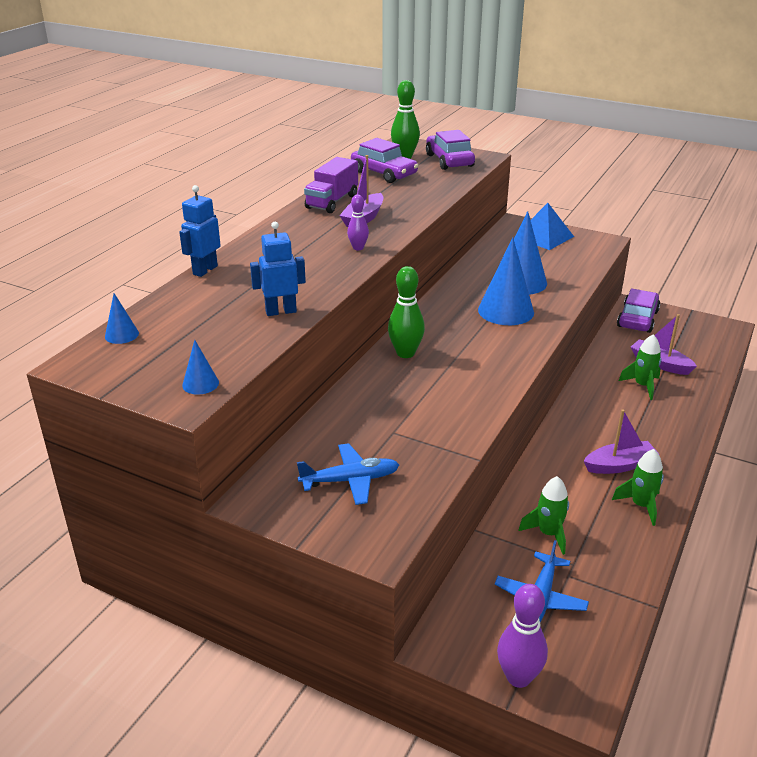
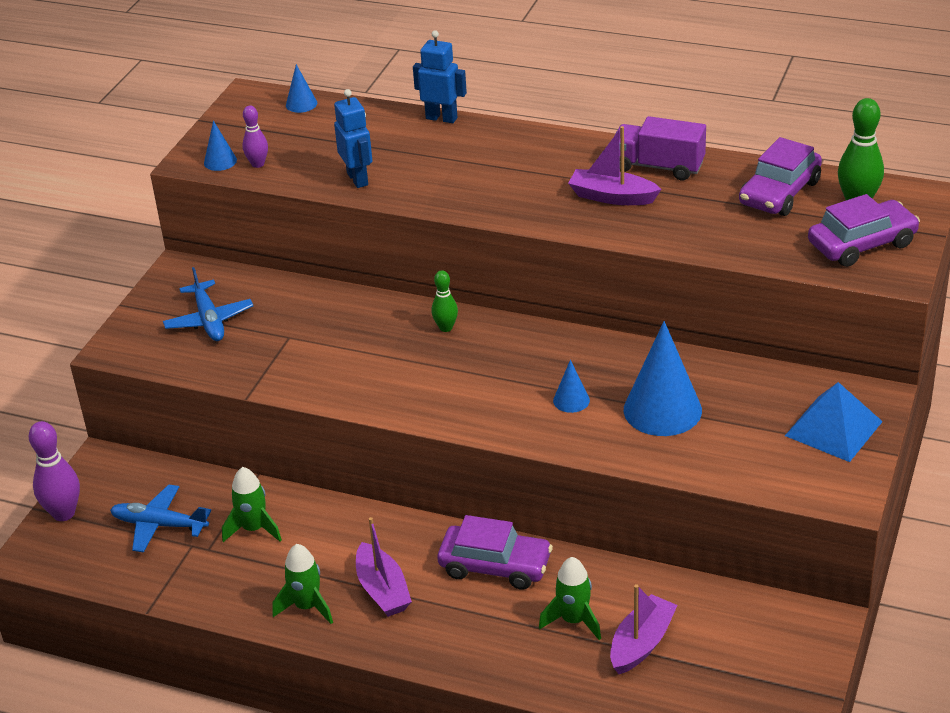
camera: 85 degrees right, 5 degrees up
purple bowling pin [347,195,369,250] -> purple bowling pin moved to [242,106,268,168]
green bowling pin [388,266,425,358] -> green bowling pin [431,270,458,332], size x0.60
blue cone [478,237,534,325] -> blue cone [553,360,590,413], size x0.47
purple car [617,288,660,333] -> purple car moved to [437,515,553,589]

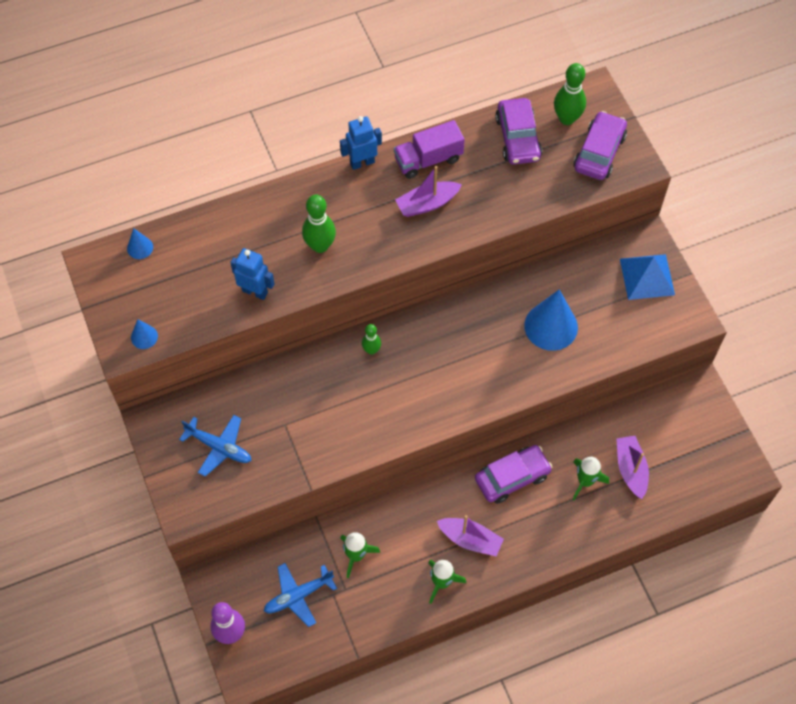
camera: 45 degrees left, 25 degrees up
purple bowling pin [242,106,268,168] -> none
blue robot [413,30,467,123] -> blue robot moved to [340,116,382,170]
blue cone [553,360,590,413] -> none
none -> green bowling pin [302,195,336,253]

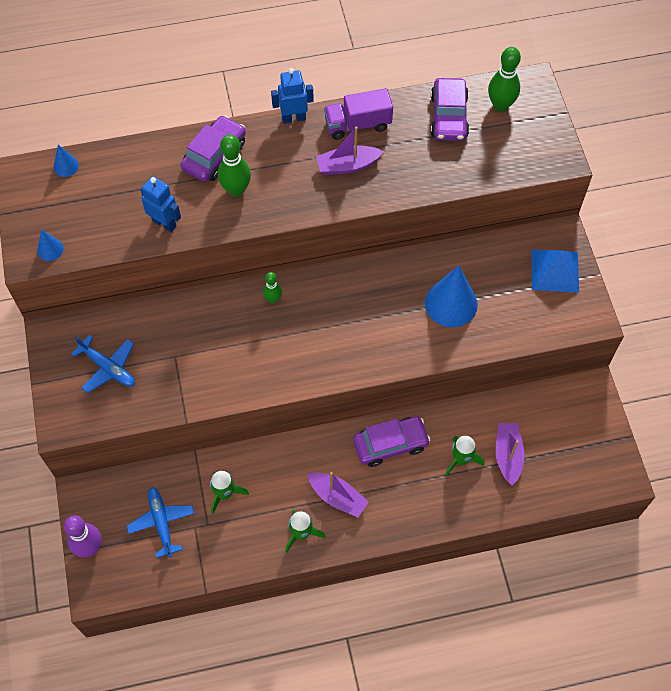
camera: 10 degrees right, 0 degrees up
blue plane [264,563,337,627] -> blue plane turned 90 degrees clockwise [126,487,194,558]
purple car [573,111,627,180] -> purple car moved to [180,115,246,182]

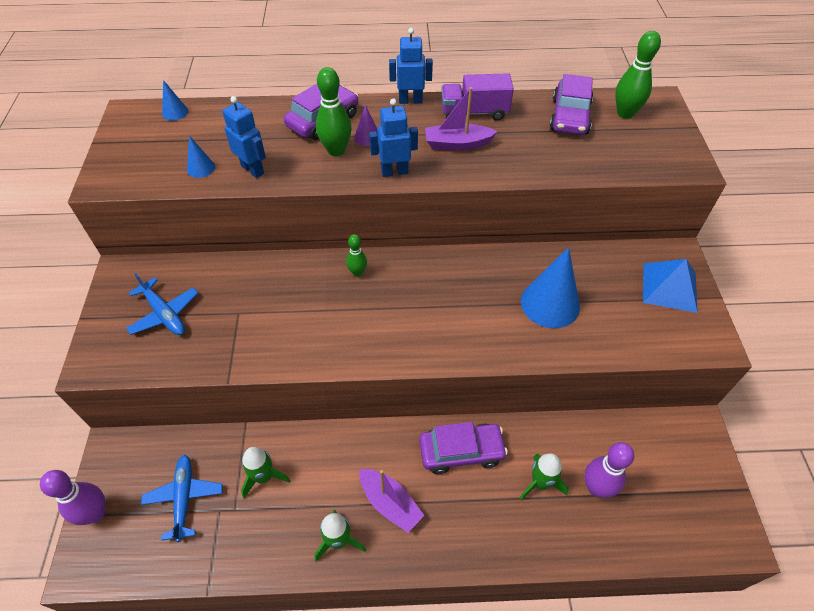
camera: 10 degrees right, 10 degrees down
blue cone [37,229,64,261] -> blue cone moved to [187,136,215,178]
purple boat [496,423,525,486] -> purple bowling pin [585,442,634,498]
none -> purple cone [354,105,377,146]
none -> blue robot [369,98,418,177]

